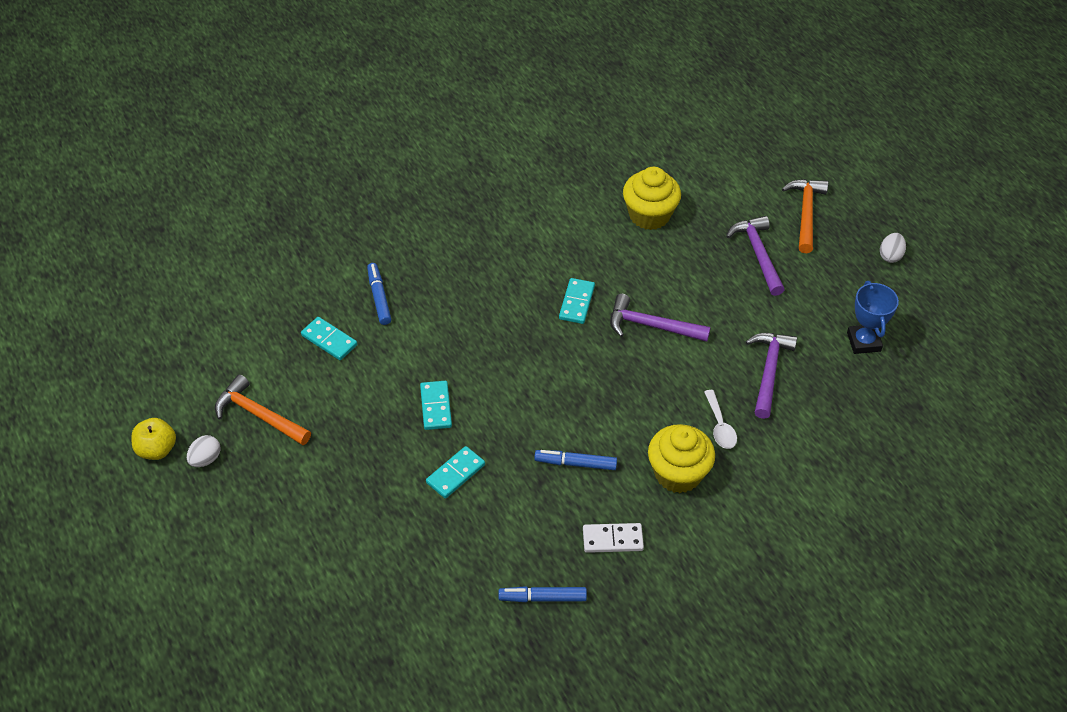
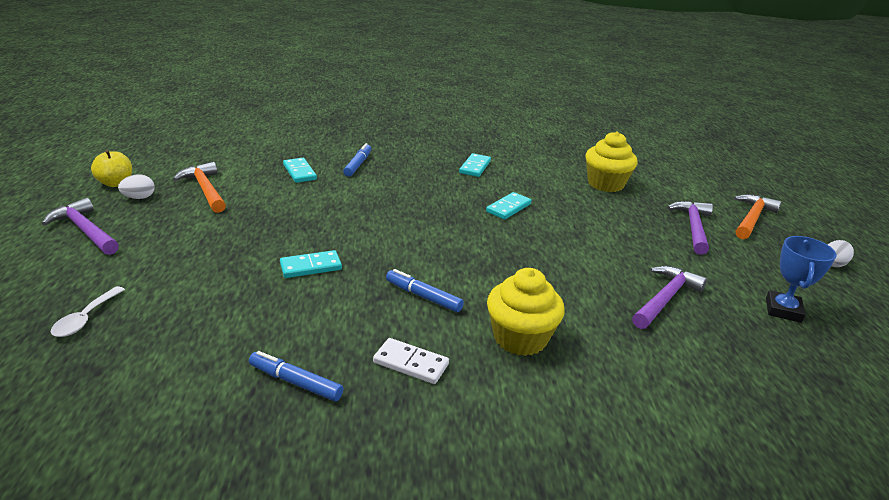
camera: 25 degrees right, 20 degrees down
turquoise domino [420,381,452,430] -> turquoise domino moved to [459,153,491,177]
purple hammer [610,294,711,342] -> purple hammer moved to [42,198,119,255]
white spoon [704,390,737,449] -> white spoon moved to [51,286,125,337]

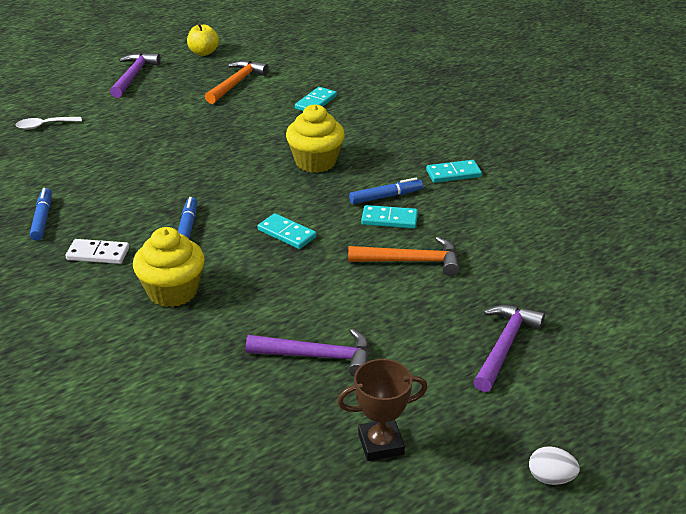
camera: 60 degrees right, 5 degrees up
white egg [118,174,155,199] -> none
turquoise domino [280,250,342,278] -> turquoise domino moved to [258,213,316,249]
blue marker [343,143,371,177] -> blue marker moved to [349,178,423,204]
white domino [373,338,449,384] -> white domino turned 75 degrees counterclockwise [66,239,129,264]
yellow cupcake [585,131,638,192] -> yellow cupcake moved to [286,104,345,173]
purple hammer [667,201,713,255] -> purple hammer turned 45 degrees counterclockwise [473,304,545,392]
orange hammer [734,194,782,239] -> orange hammer moved to [348,237,460,276]
blue trophy [766,236,837,323] -> brown trophy [337,359,427,461]

